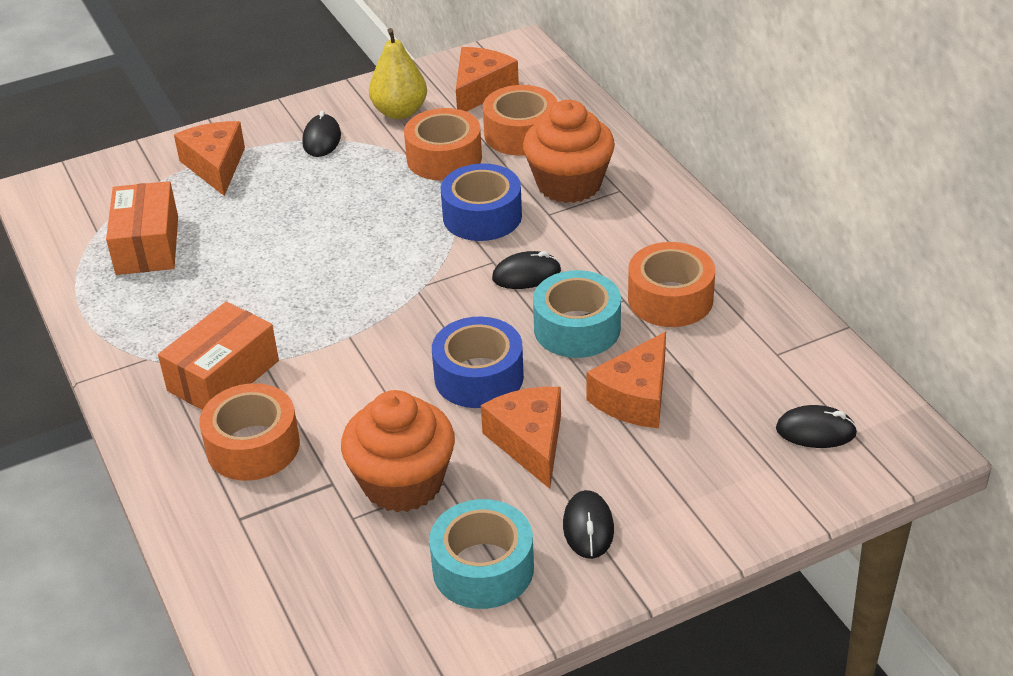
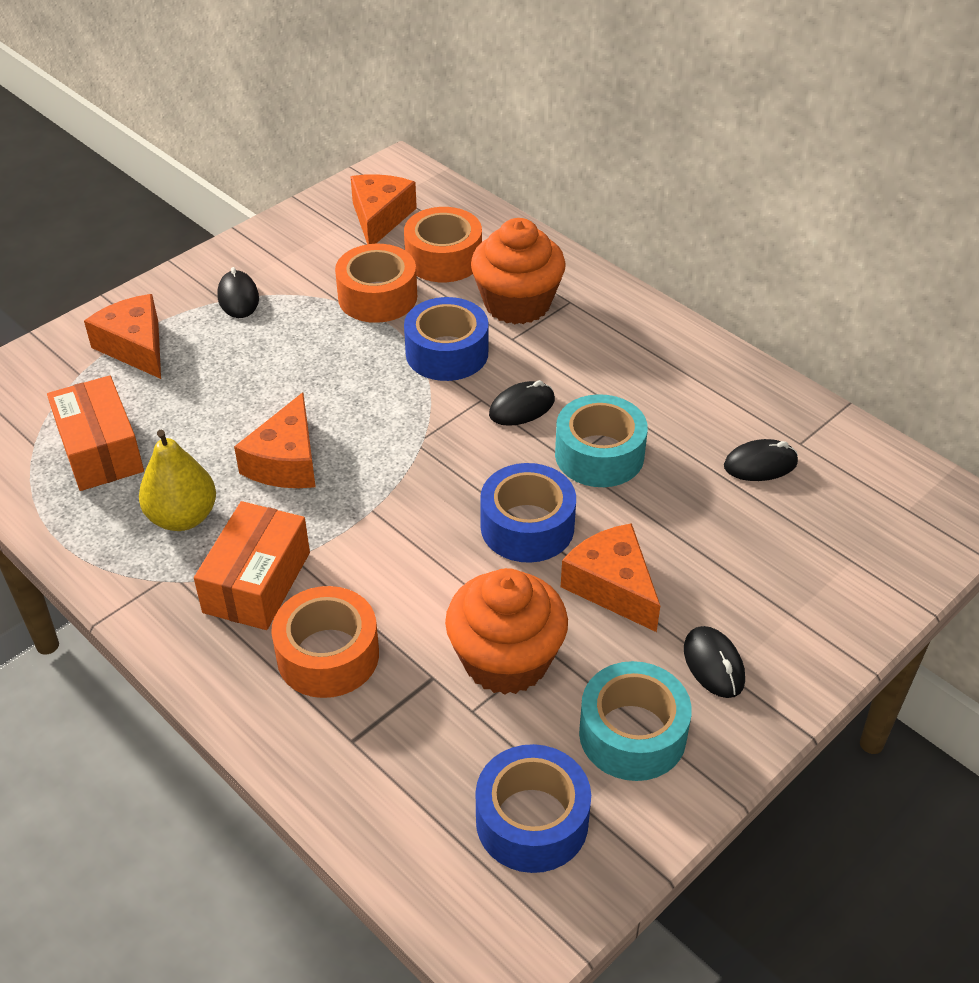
camera: 20 degrees left, 5 degrees up
yellow pear [369,28,427,119] -> yellow pear moved to [139,430,216,531]
orange cheese [586,332,666,428] -> orange cheese moved to [234,392,316,488]
orange tape [628,242,715,327] -> none
black mouse [776,405,858,448] -> black mouse moved to [724,439,798,481]
none -> blue tape [476,744,591,873]

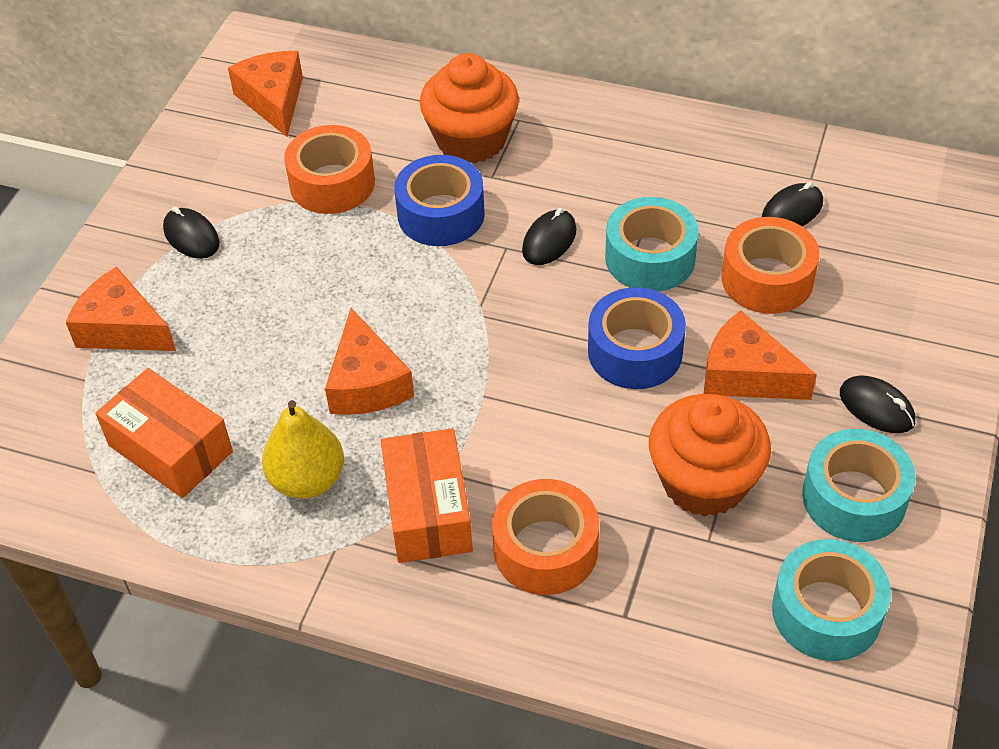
camera: 25 degrees left, 5 degrees up
orange tape [404,207,482,282] -> orange tape moved to [722,217,819,314]
blue tape [476,744,591,873] -> turquoise tape [772,539,891,661]

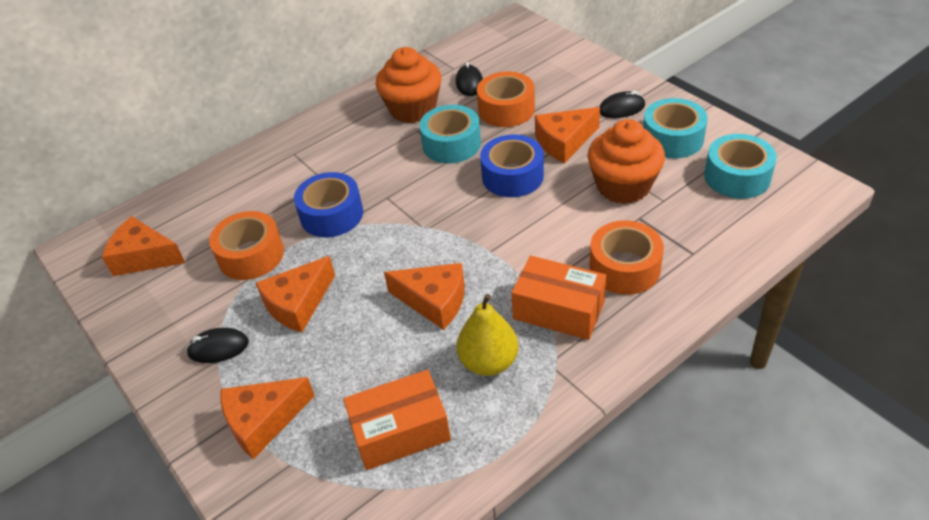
camera: 55 degrees left, 5 degrees down
orange cupcake [420,53,519,163] -> orange cupcake moved to [376,47,442,123]
black mouse [522,208,577,265] -> none
none -> orange cheese [256,256,335,332]

